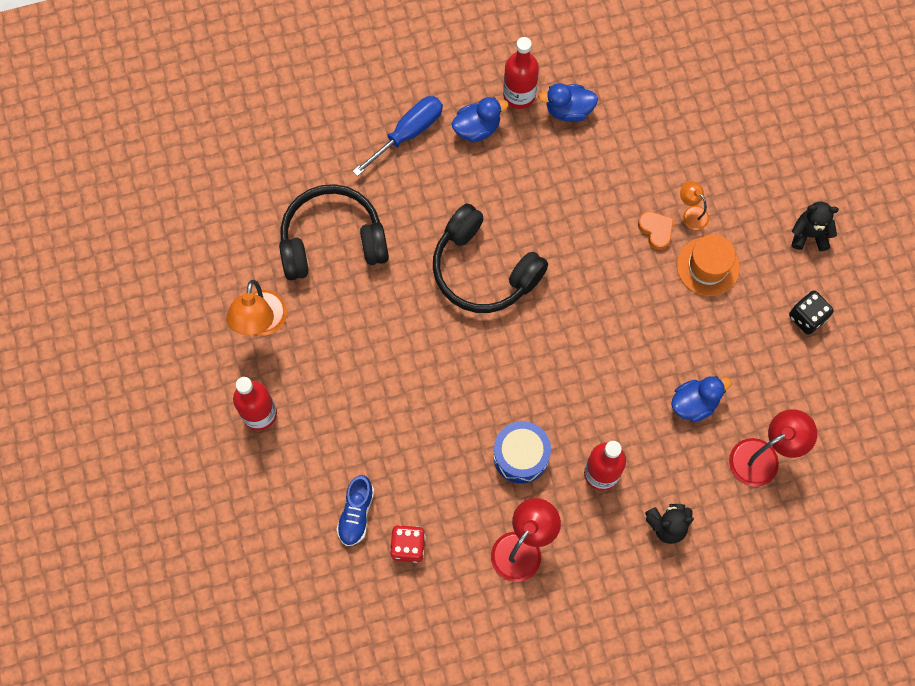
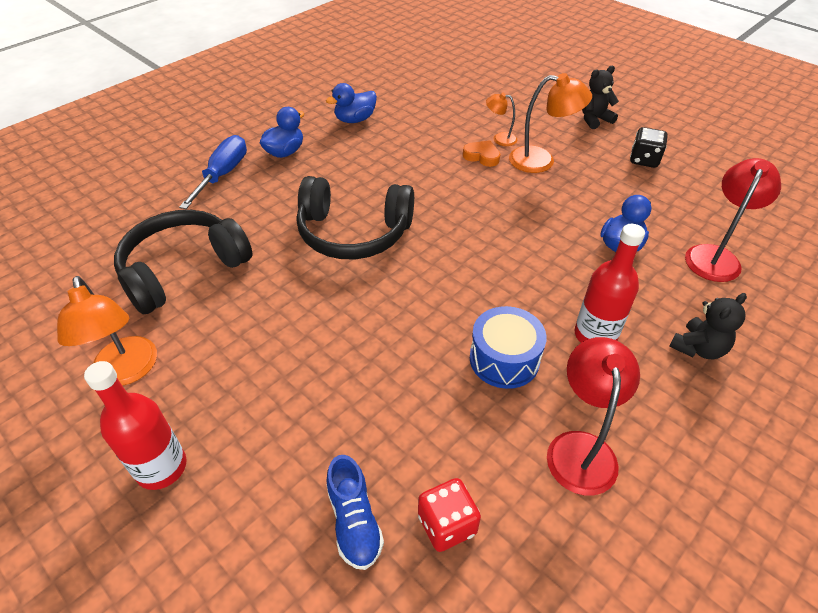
camera: 30 degrees left, 25 degrees down
red bottle [503,37,539,109] -> none
orange hat [677,234,740,296] -> orange lamp [509,73,592,173]

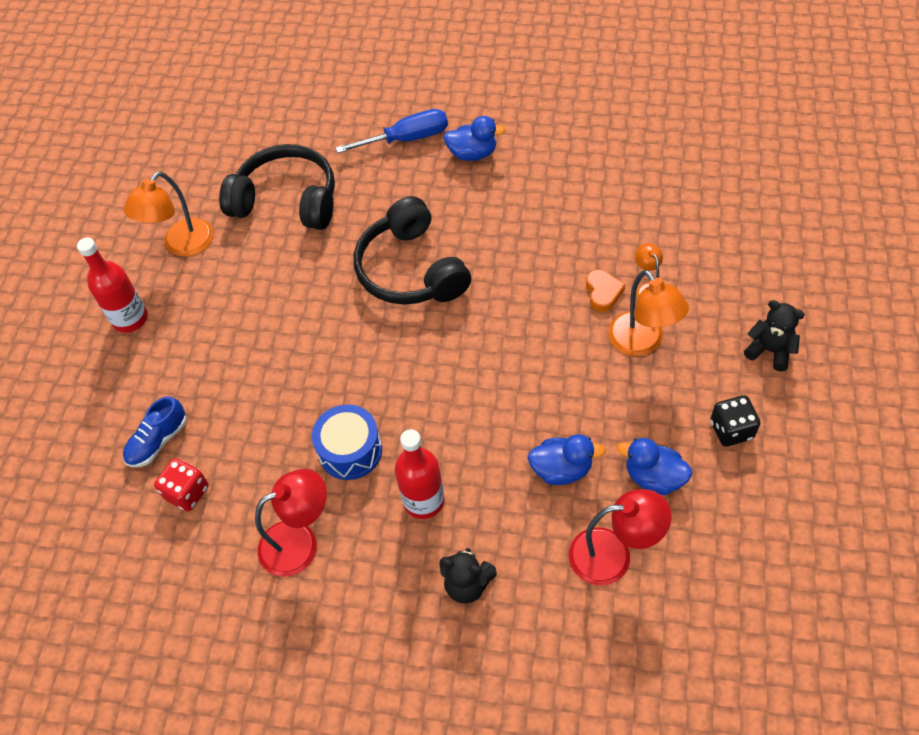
camera: 60 degrees right, 10 degrees up
blue duck [326,83,377,123] -> blue duck moved to [617,438,692,495]

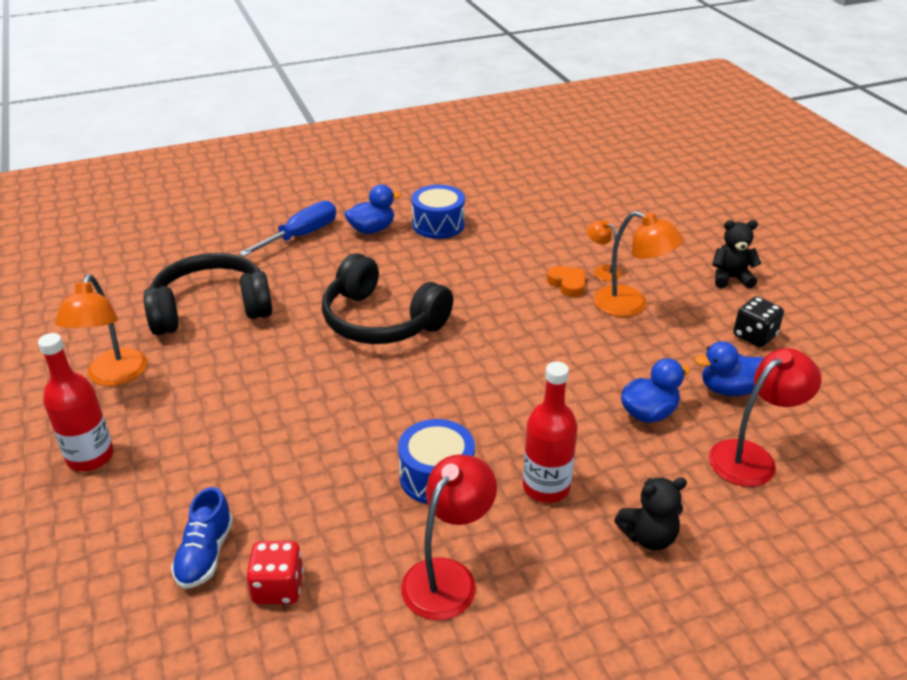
camera: 35 degrees left, 20 degrees down
none -> blue drum [411,185,465,239]

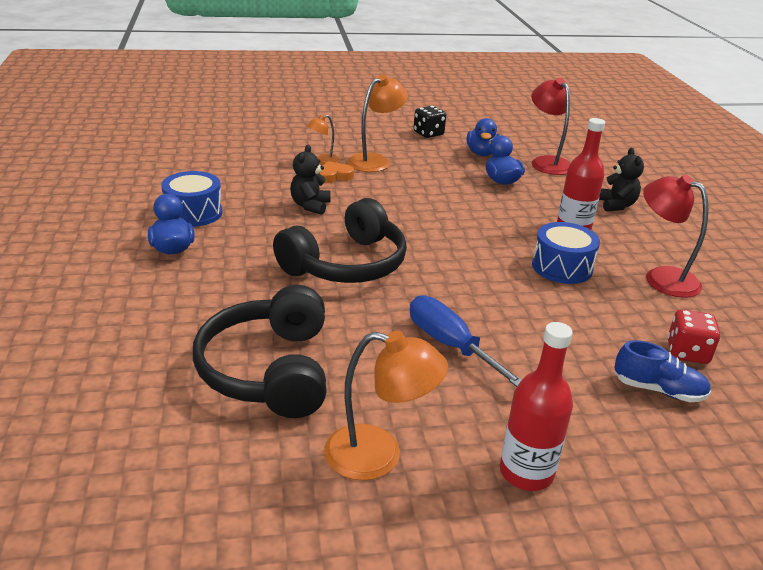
camera: 80 degrees left, 5 degrees down
blue screwdriver [239,201,336,257] -> blue screwdriver moved to [410,295,522,387]
black teddy bear [712,220,761,289] -> black teddy bear moved to [290,145,330,215]

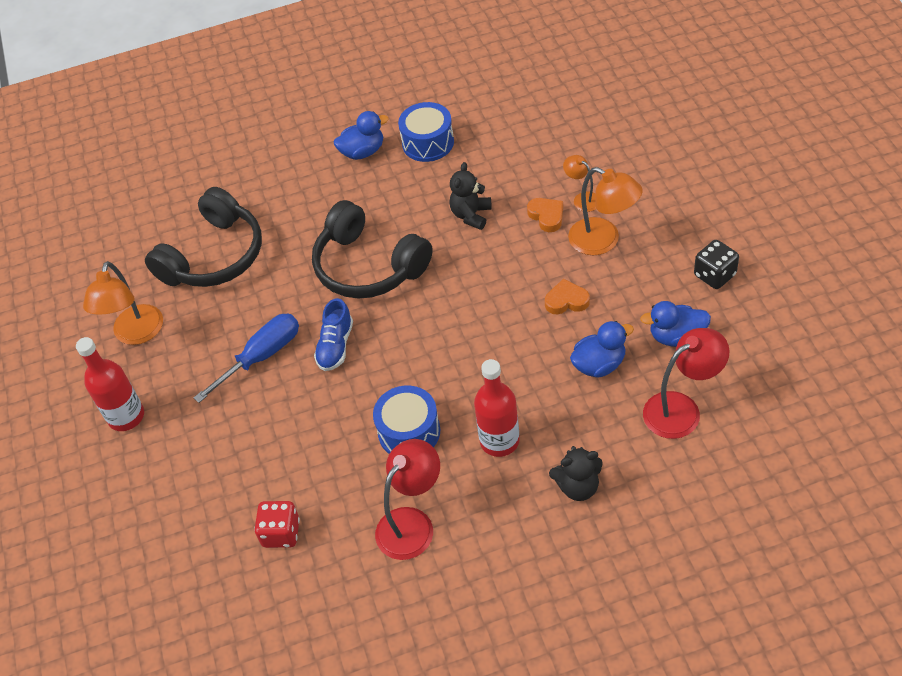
camera: 90 degrees right, 20 degrees up
black headphones [193,285,326,418] -> black headphones turned 135 degrees clockwise [145,187,262,287]
black teddy bear [290,145,330,215] -> black teddy bear turned 75 degrees counterclockwise [450,162,492,230]
blue shoe [614,340,711,402] -> blue shoe moved to [314,298,353,371]
none -> orange heart [545,279,590,314]

